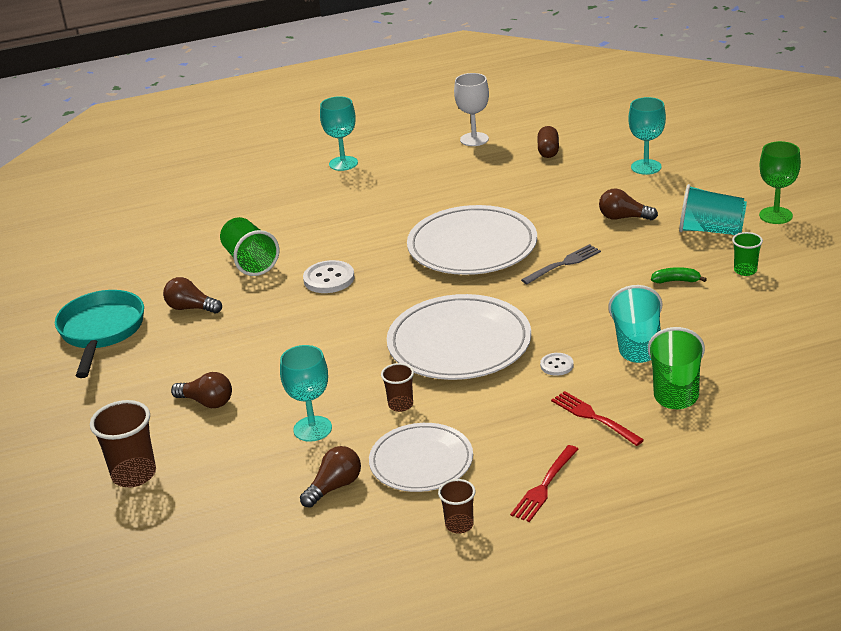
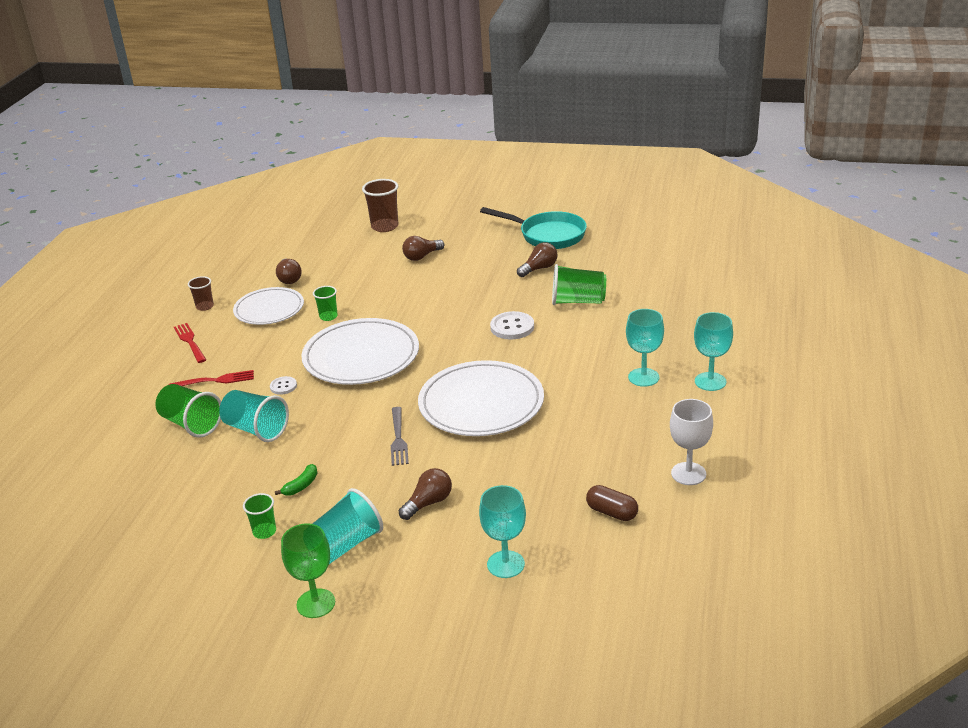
camera: 120 degrees right, 0 degrees up
turquoise goblet [280,345,332,442] -> turquoise goblet moved to [626,309,664,387]
brown cup [381,363,414,412] -> green cup [313,286,338,321]

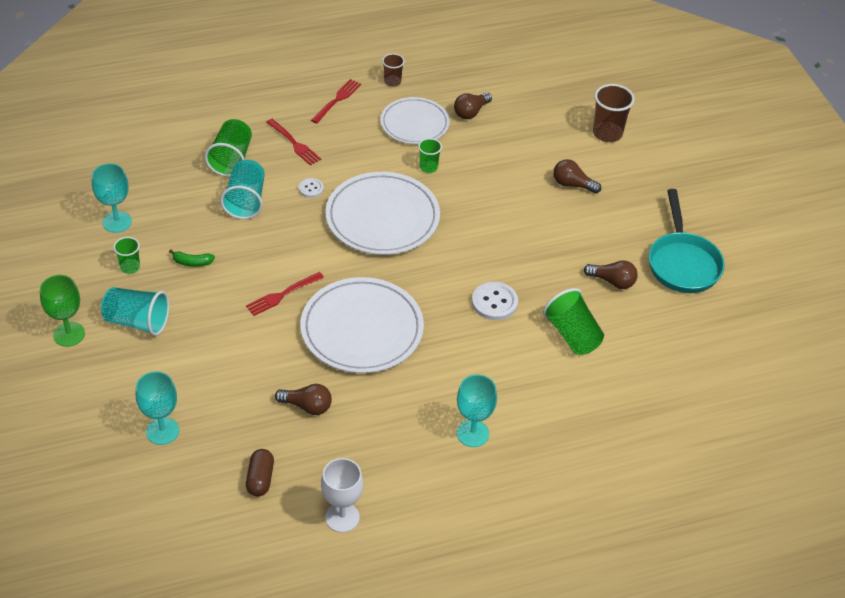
camera: 55 degrees right, 15 degrees up
grey fork [391,407,409,466] -> red fork [246,272,324,316]
brown light bulb [399,468,452,520] -> brown light bulb moved to [275,384,332,415]
turquoise goblet [694,312,733,391] -> turquoise goblet moved to [92,163,132,233]

